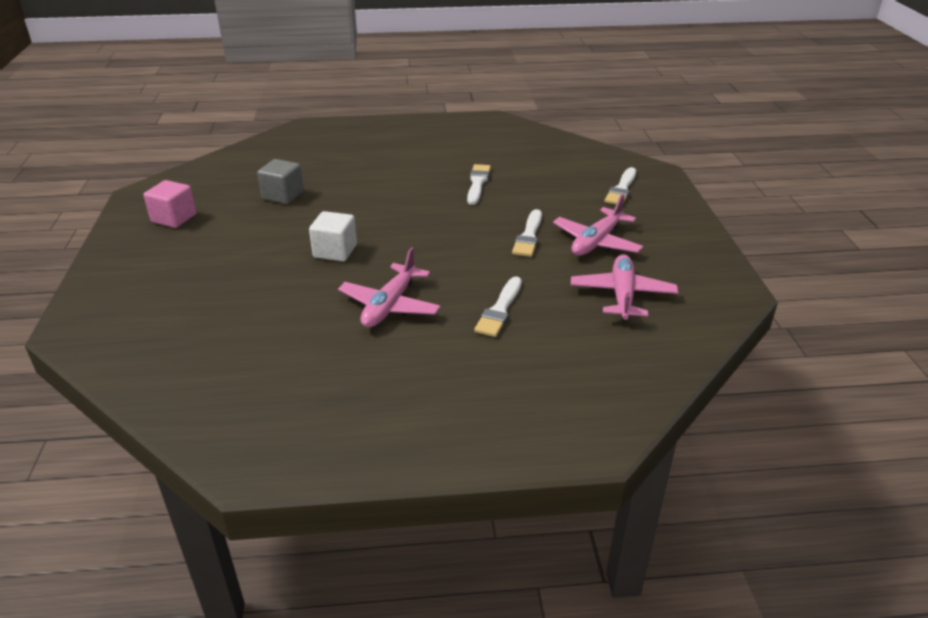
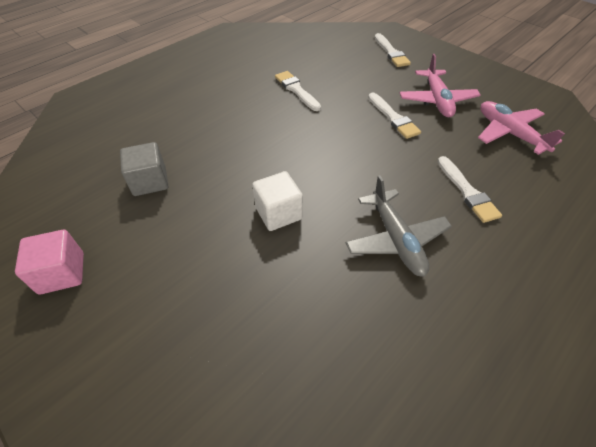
camera: 40 degrees left, 15 degrees up
pink plane [338,247,441,328] -> grey plane [346,175,452,277]

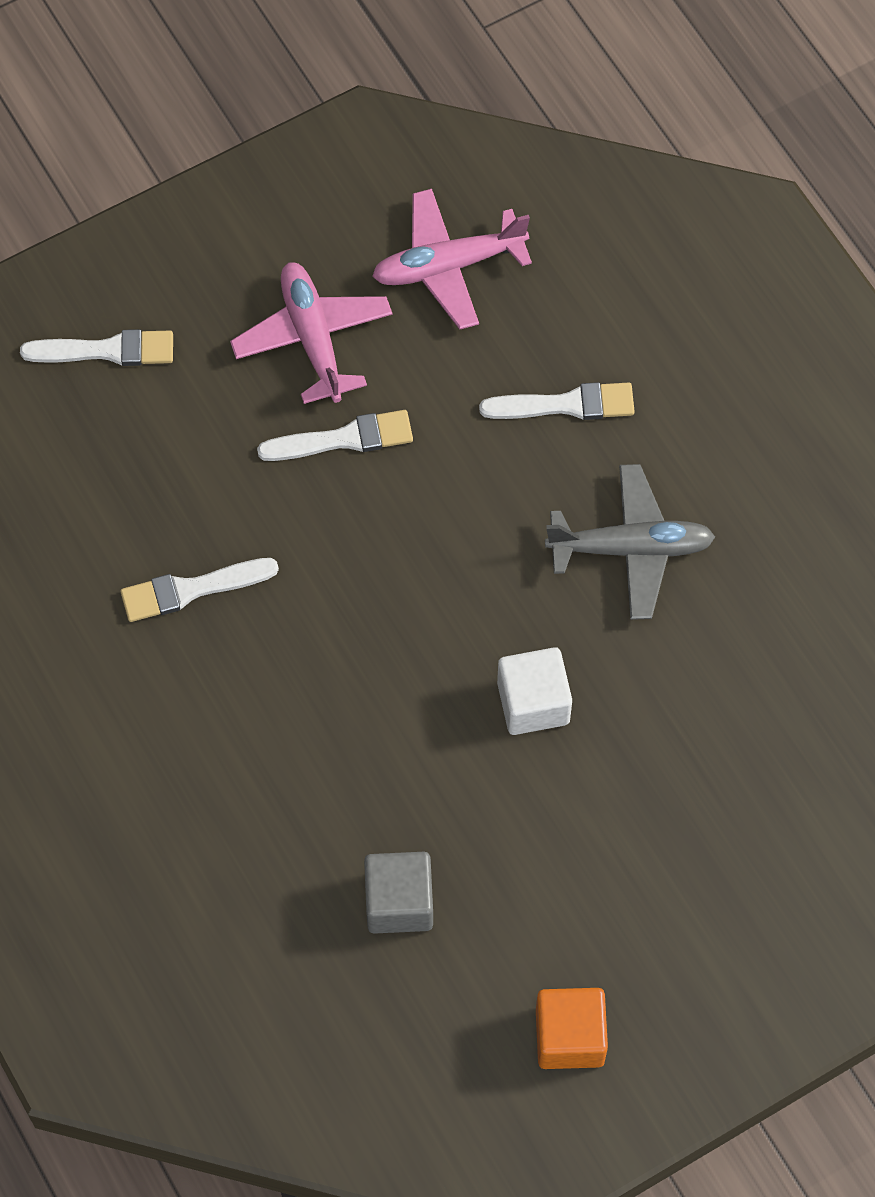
camera: 75 degrees left, 15 degrees up
pink cube [15,230,84,295] -> orange cube [536,988,608,1069]
pink plane [400,54,481,117] -> pink plane turned 120 degrees counterclockwise [230,262,393,404]

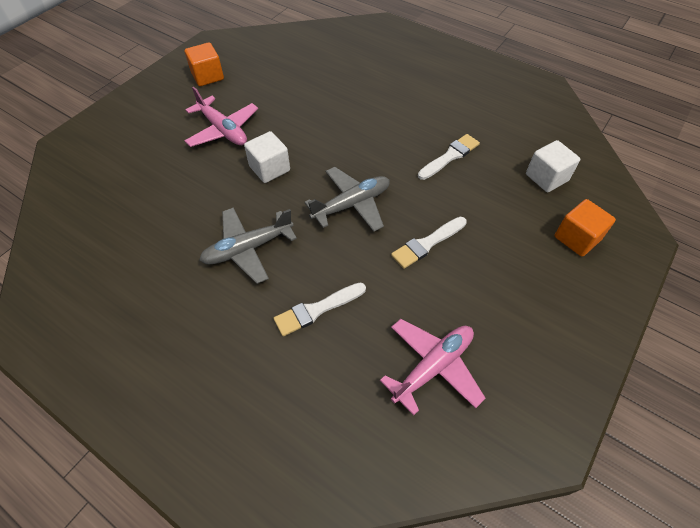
camera: 155 degrees right, 10 degrees down
white brush [20,329,173,366] -> orange cube [554,199,616,256]
pink plane [230,262,393,404] -> pink plane moved to [185,87,258,147]
grey cube [364,852,433,934] -> none
none -> grey plane [304,167,390,232]
none -> white cube [526,140,580,192]

